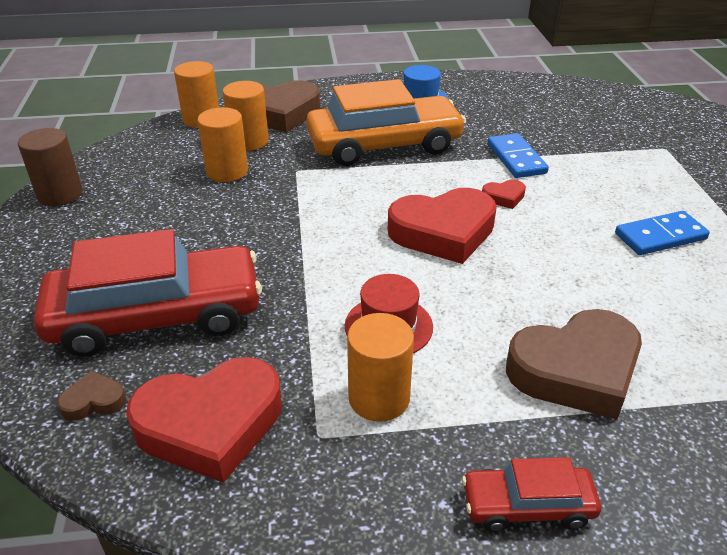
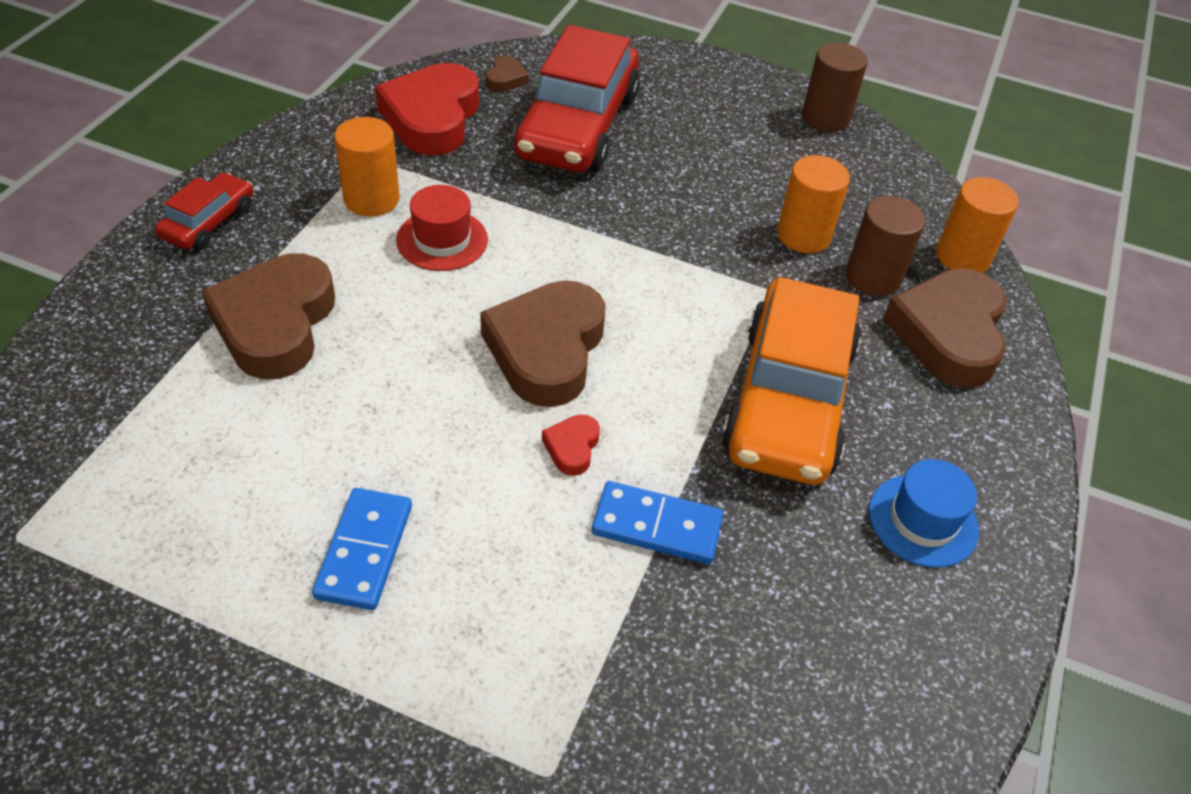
camera: 115 degrees right, 10 degrees up
orange cylinder [223,81,269,151] -> brown cylinder [846,196,925,296]
red heart [388,188,497,264] -> brown heart [480,280,605,407]

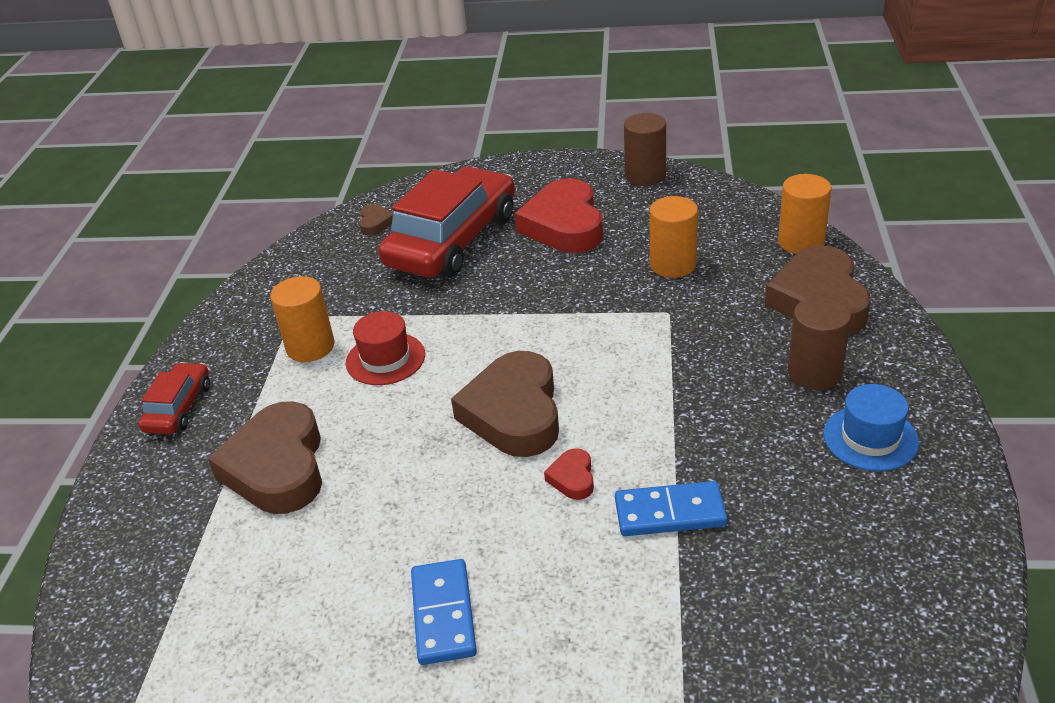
camera: 10 degrees left, 10 degrees down
red heart [375,63,479,156] -> red heart moved to [515,178,603,253]
red car [513,25,640,172] -> red car turned 150 degrees counterclockwise [378,166,515,278]
orange car [722,277,861,485] -> none
brown cylinder [846,196,925,296] -> brown cylinder moved to [788,297,851,390]

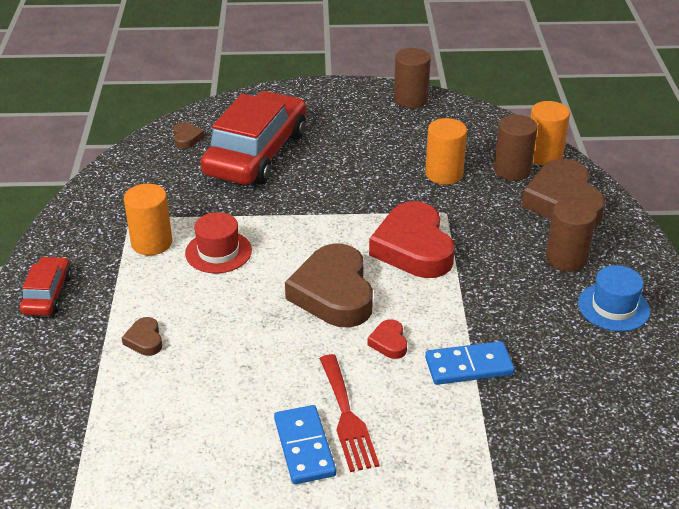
camera: 10 degrees left, 0 degrees up
brown heart [207,401,322,514] -> brown heart [122,317,162,356], size x0.43
red heart [515,178,603,253] -> red heart moved to [369,201,455,278]
none -> red fork [319,354,380,472]
none -> brown cylinder [494,115,538,181]

